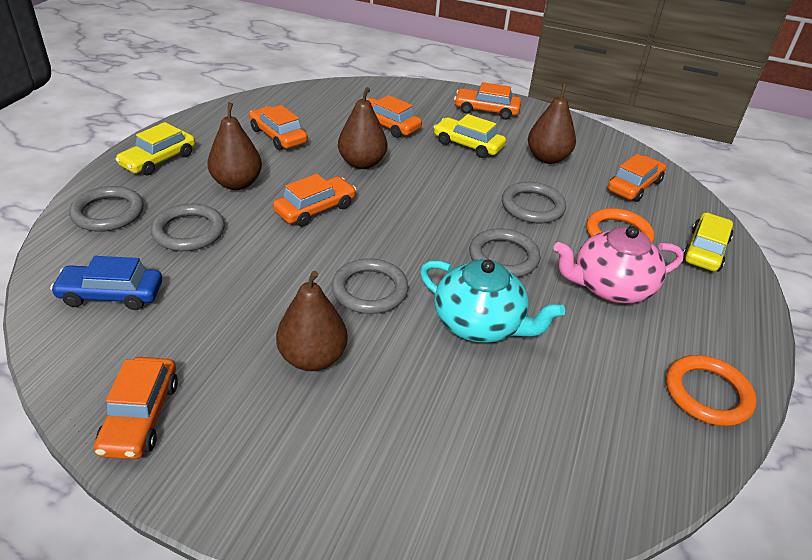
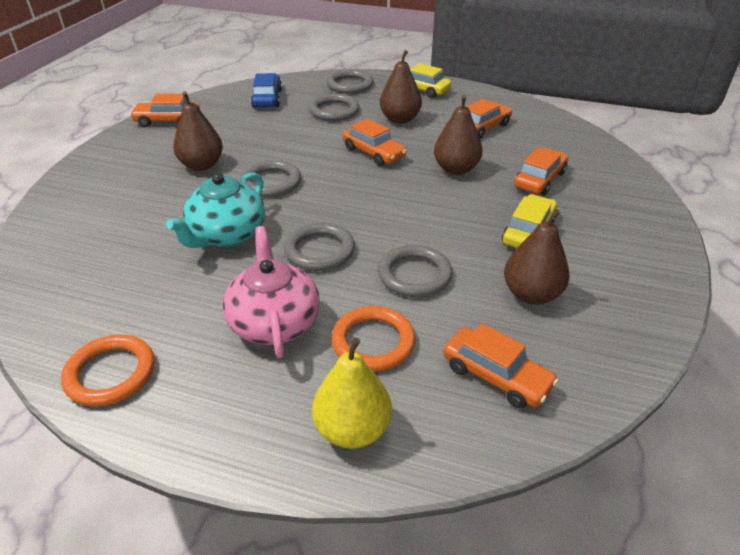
camera: 90 degrees right, 0 degrees up
orange car [454,82,521,120] -> none
yellow car [683,213,733,271] -> yellow pear [312,337,392,449]

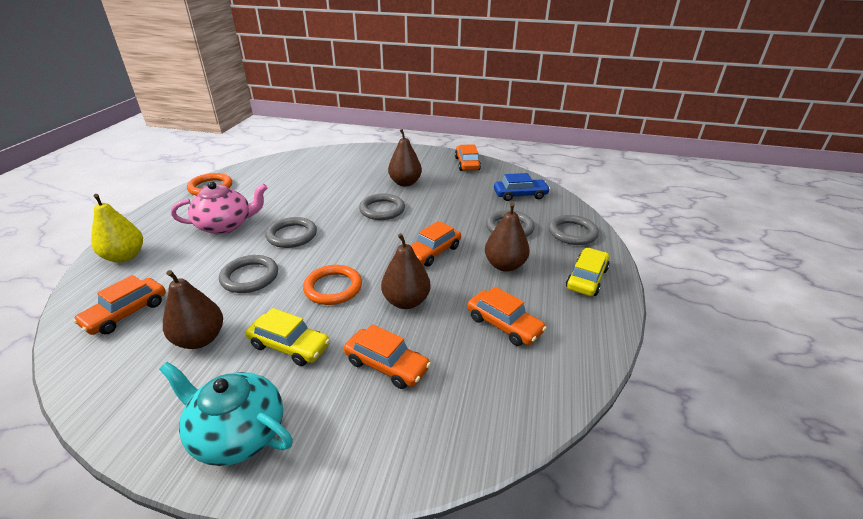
camera: 85 degrees right, 5 degrees down
turquoise teapot [166,173,265,248] -> turquoise teapot moved to [159,362,293,466]
orange ring [331,306,415,371] -> orange ring moved to [303,265,362,305]

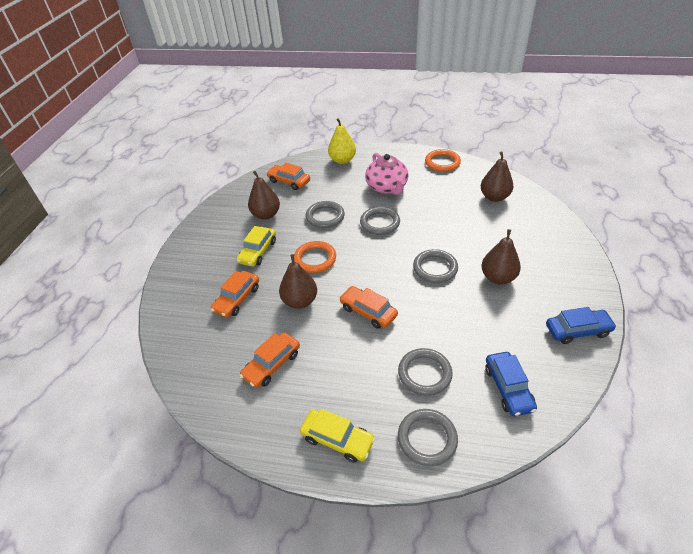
camera: 90 degrees right, 10 degrees up
turquoise teapot [159,362,293,466] -> none
orange car [455,144,481,171] -> blue car [546,307,617,344]
brown pear [485,203,530,272] -> brown pear moved to [481,151,514,202]

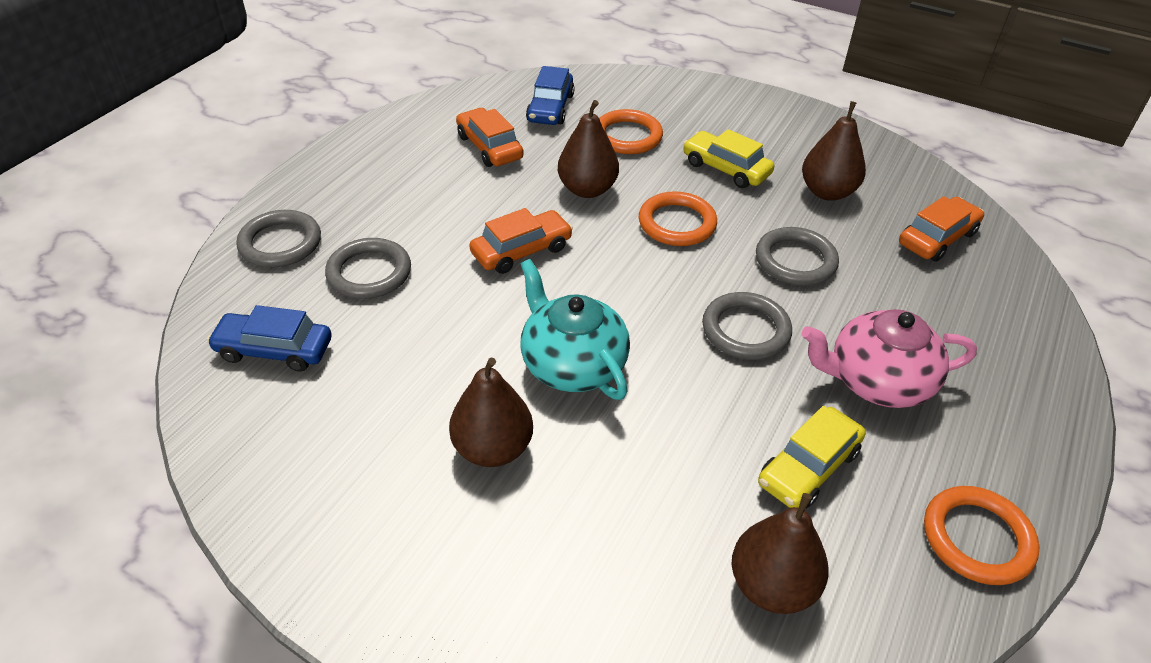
camera: 105 degrees right, 0 degrees up
orange car [211,271,259,318] -> orange ring [599,109,663,154]
yellow car [300,409,375,463] -> yellow car moved to [758,406,866,509]
yellow pear [328,118,356,164] -> none
grey ring [413,249,458,283] -> turquoise teapot [521,259,630,400]
blue car [546,307,617,344] -> blue car moved to [526,66,575,125]

